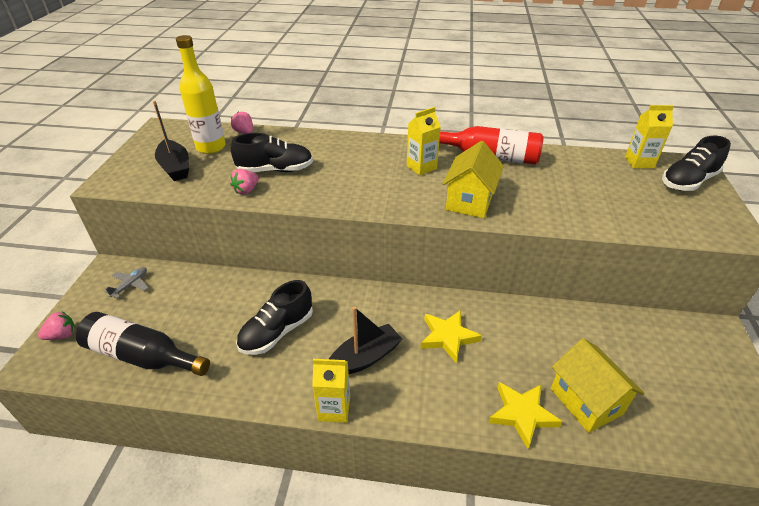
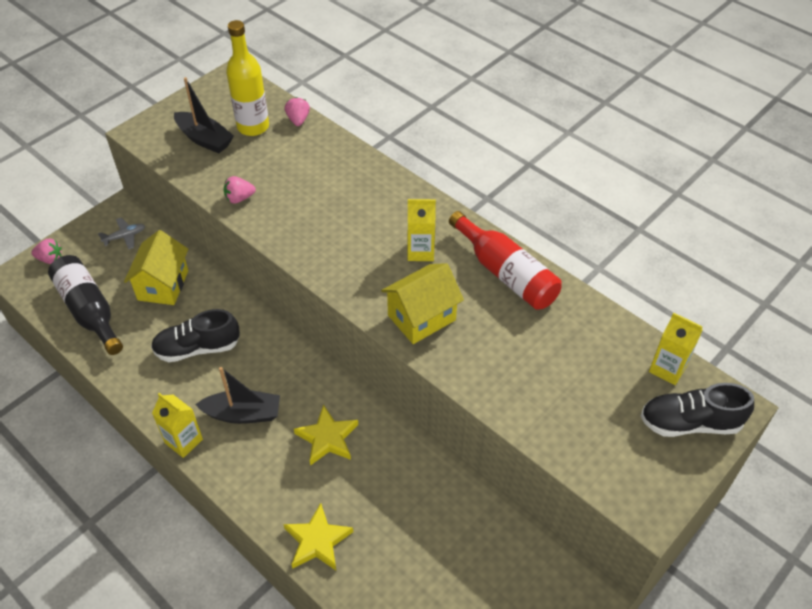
camera: 35 degrees right, 10 degrees up
black boat [153,101,189,181] -> black boat turned 60 degrees counterclockwise [174,77,234,153]
black shoe [231,133,313,172] -> none
yellow house [551,338,644,433] -> yellow house moved to [124,230,188,305]

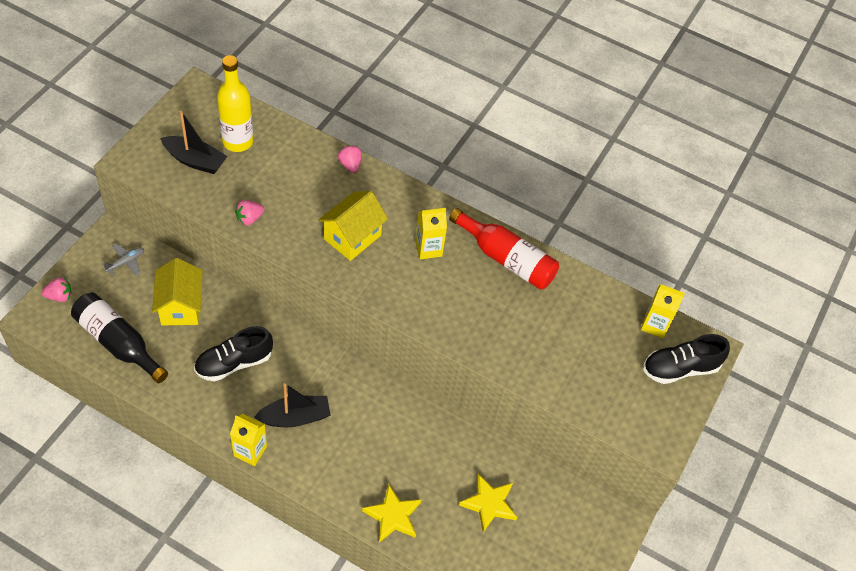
camera: 20 degrees left, 5 degrees up
pink strawberry [285,97,310,126] -> pink strawberry moved to [338,145,362,173]
yellow star [294,405,358,466] -> yellow star moved to [459,474,517,532]
yellow house [381,263,464,344] -> yellow house moved to [318,191,388,261]

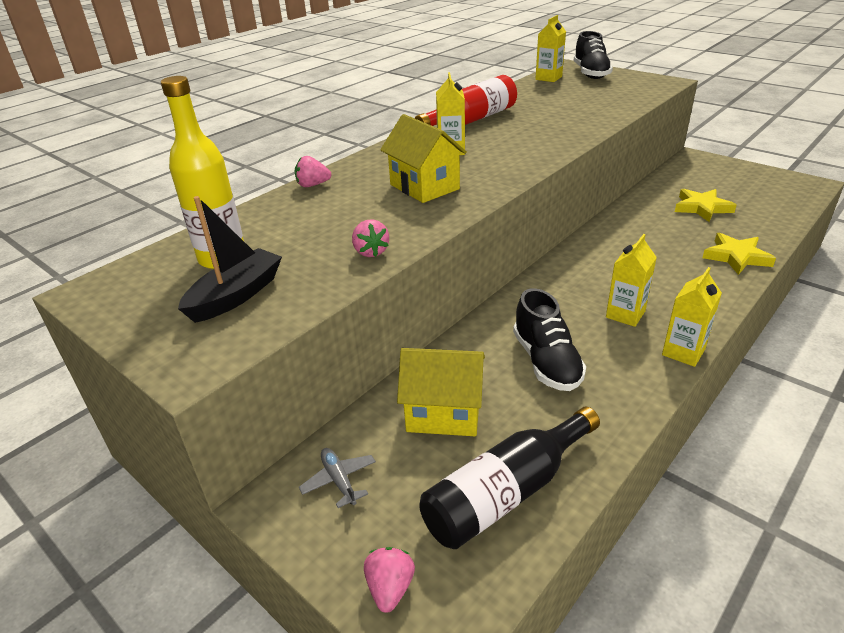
camera: 70 degrees left, 20 degrees down
black boat [254,383,331,427] -> yellow carton [606,234,657,327]

